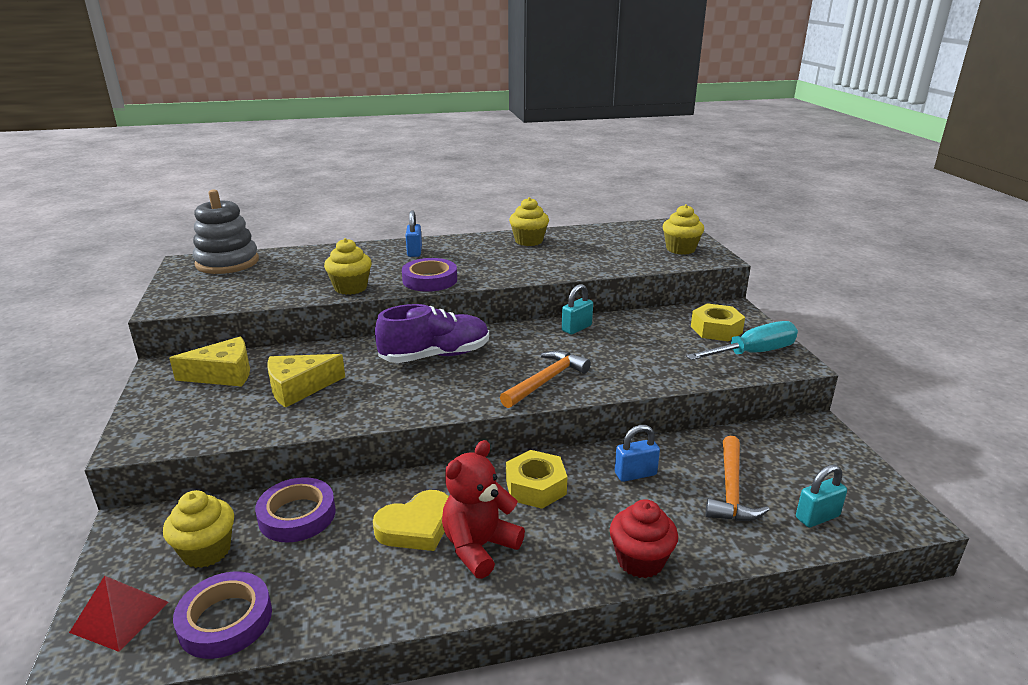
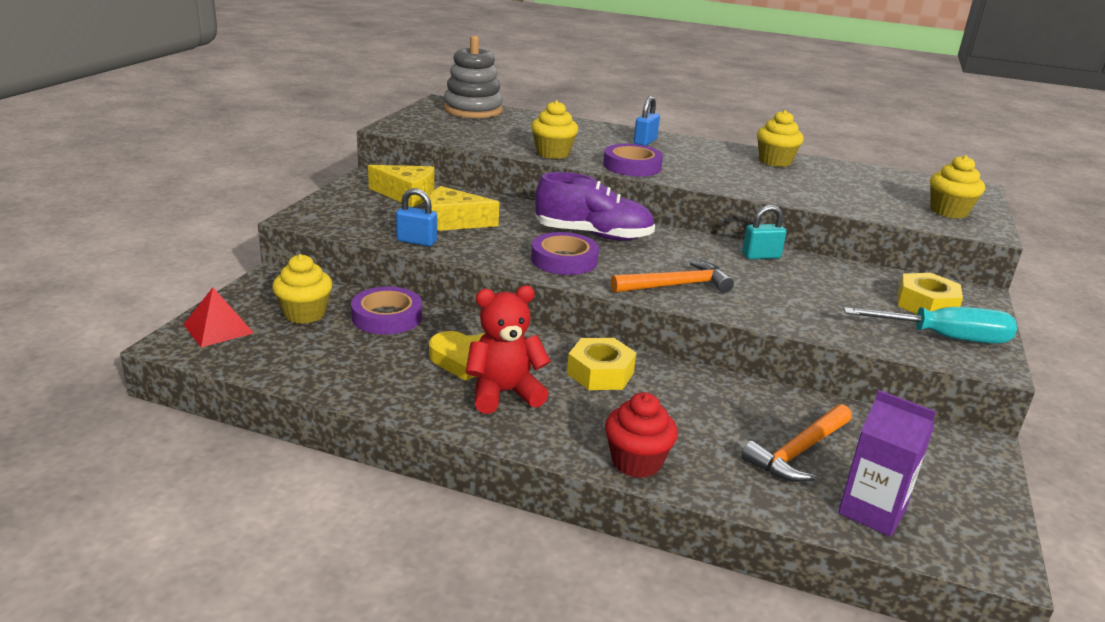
camera: 30 degrees right, 0 degrees up
purple tape [173,571,272,659] -> purple tape moved to [531,232,599,275]
blue padlock [615,425,660,482] -> blue padlock moved to [396,188,437,246]
turquoise padlock [796,465,847,528] -> purple carton [838,390,936,537]

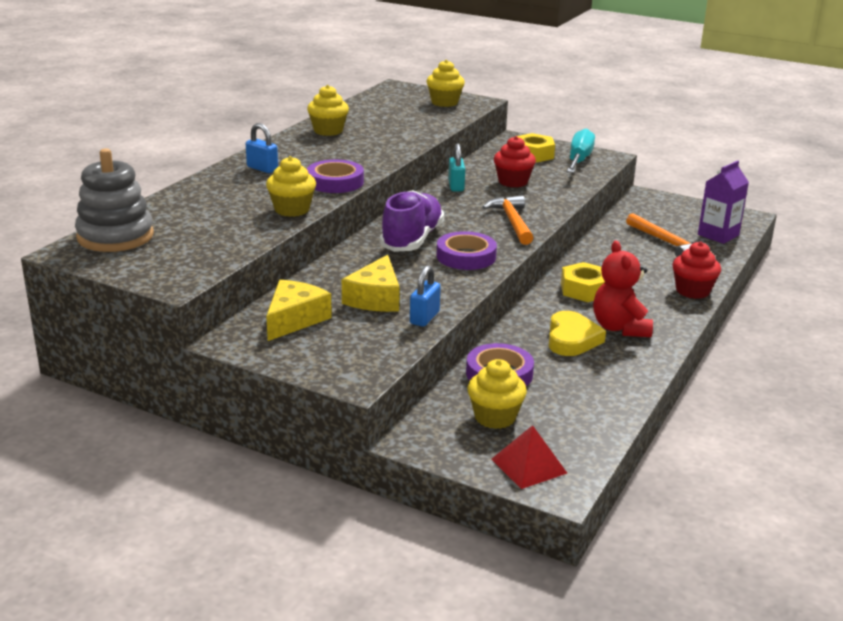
camera: 80 degrees left, 0 degrees up
none -> red cupcake [494,136,536,187]

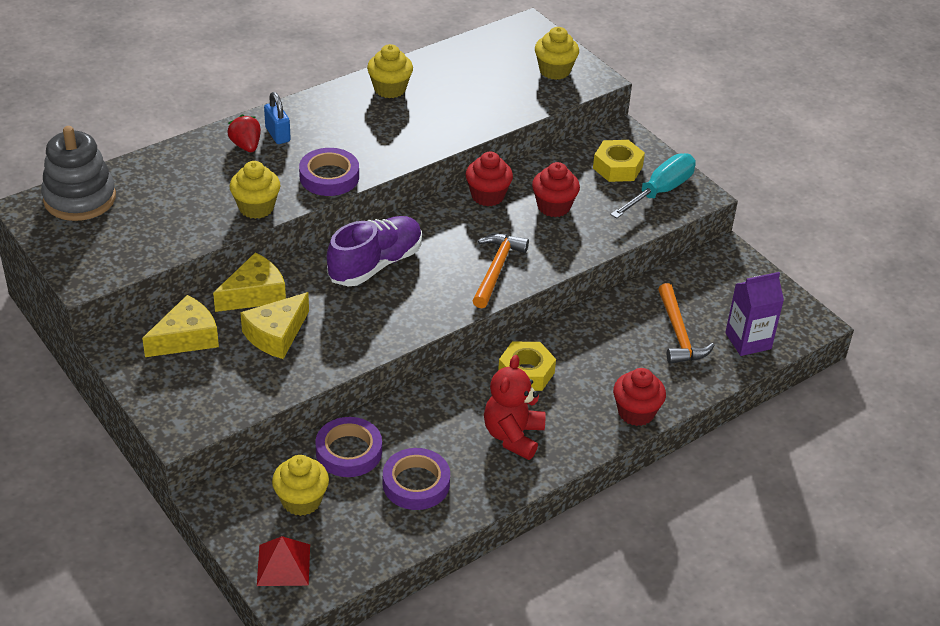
camera: 25 degrees right, 15 degrees up
blue padlock [410,265,441,327] -> none
purple tape [437,231,497,270] -> purple tape moved to [383,448,450,510]
turquoise padlock [448,144,465,191] -> red cupcake [466,152,513,206]
yellow heart [549,311,606,356] -> none
none -> yellow cheese [213,253,286,312]
none -> red strawberry [227,114,261,152]

